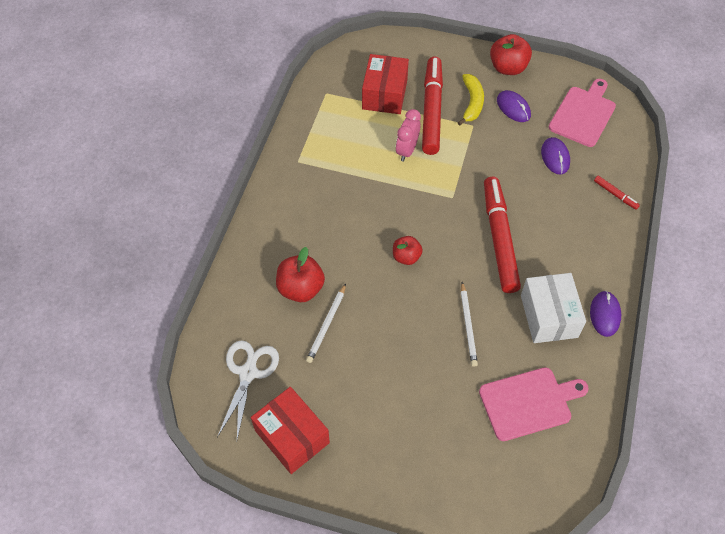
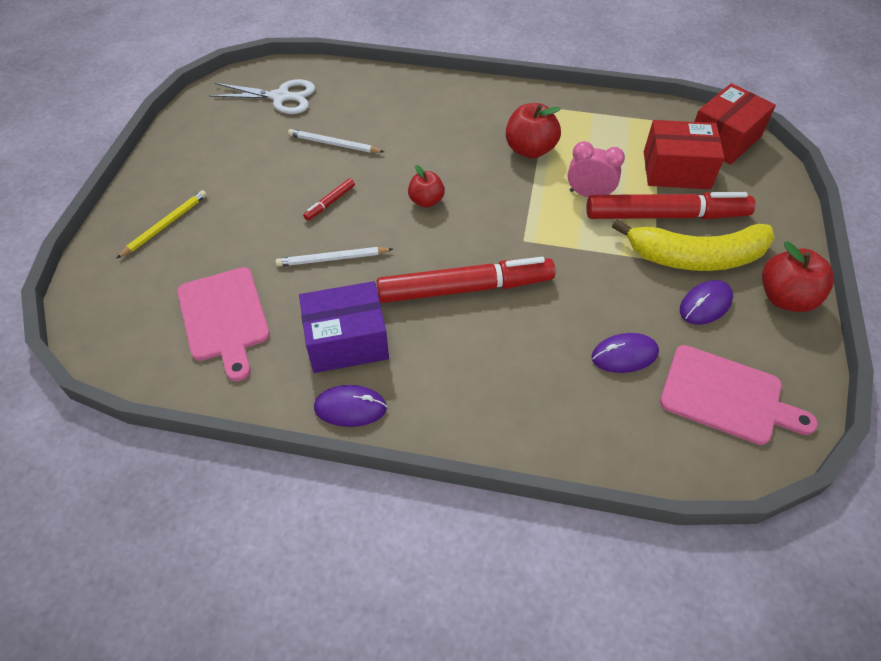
camera: 85 degrees right, 5 degrees down
red box [251,387,330,474] -> red box moved to [694,83,776,165]
red apple [276,247,325,302] -> red apple moved to [506,103,561,159]
yellow banana [457,74,484,126] -> yellow banana [612,219,775,271], size x1.64
white box [521,273,586,343] -> purple box [299,281,389,373]
red marker [594,176,640,210] -> red marker moved to [303,179,355,221]
none -> yellow pencil [116,190,207,259]

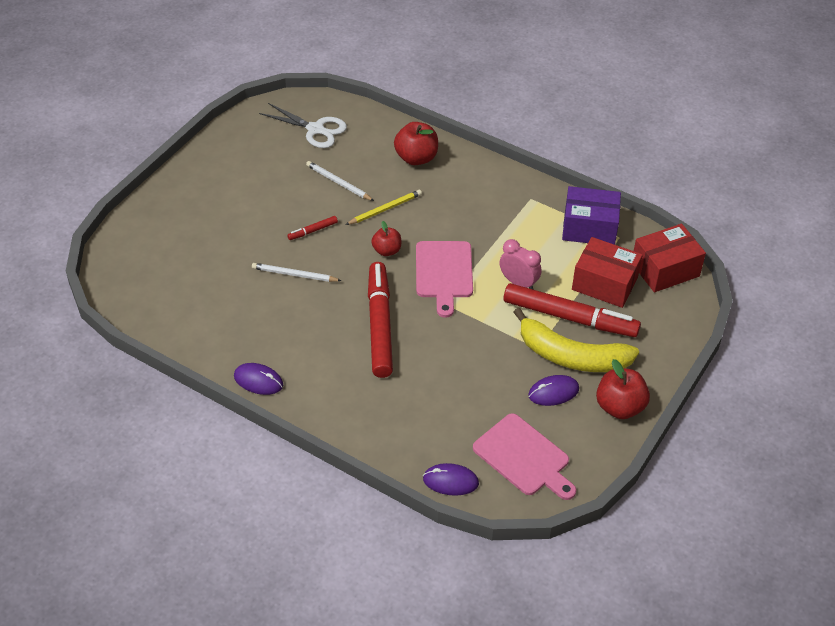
camera: 20 degrees right, 5 degrees down
yellow pencil [116,190,207,259] -> yellow pencil moved to [346,190,422,225]
pink cutting board [177,267,270,381] -> pink cutting board moved to [416,241,473,318]
purple box [299,281,389,373] -> purple box moved to [562,186,621,245]
red marker [377,257,555,303] -> red marker turned 105 degrees counterclockwise [368,262,393,378]
red apple [506,103,561,159] -> red apple moved to [394,122,438,165]
purple mouse [591,333,659,373] -> purple mouse moved to [423,463,479,496]

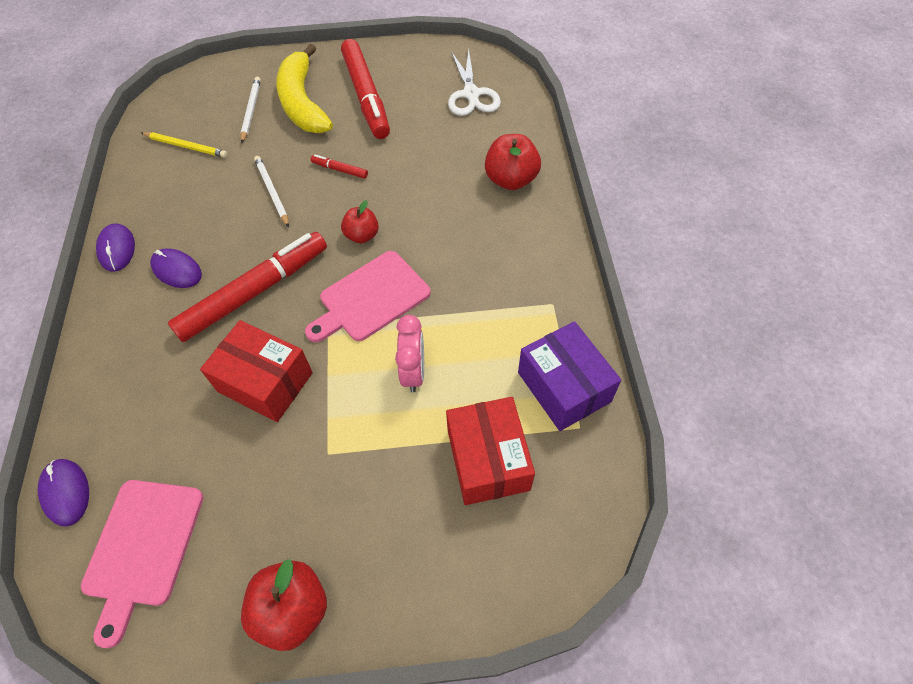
camera: 55 degrees right, 10 degrees up
white pencil [306,161,374,201] -> white pencil moved to [241,77,261,143]
yellow pencil [346,190,422,225] -> yellow pencil moved to [141,132,228,158]
red marker [504,283,641,337] -> red marker moved to [341,39,390,139]
yellow banana [513,308,639,372] -> yellow banana moved to [276,44,333,133]
purple mouse [528,375,579,406] -> purple mouse moved to [150,248,202,288]
red box [634,224,706,292] -> red box moved to [200,320,313,422]

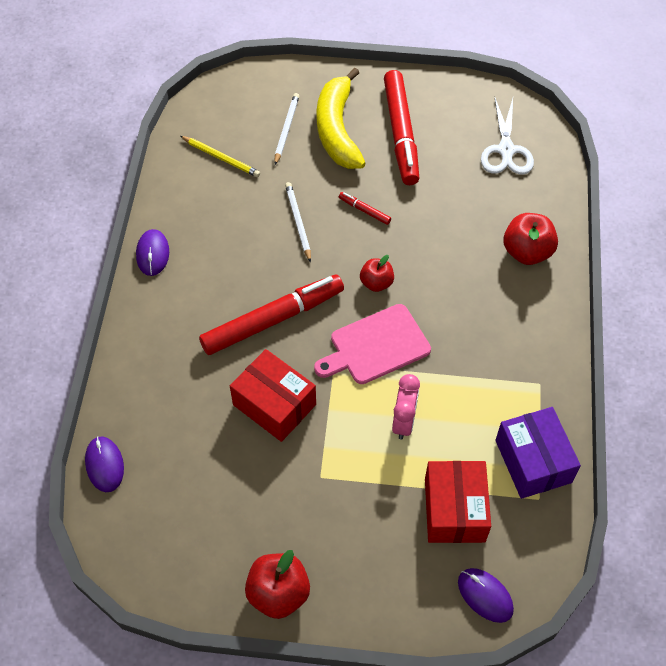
camera: 10 degrees right, 0 degrees up
pink cutting board [81,480,203,648] -> none
purple mouse [150,248,202,288] -> purple mouse moved to [458,568,514,623]

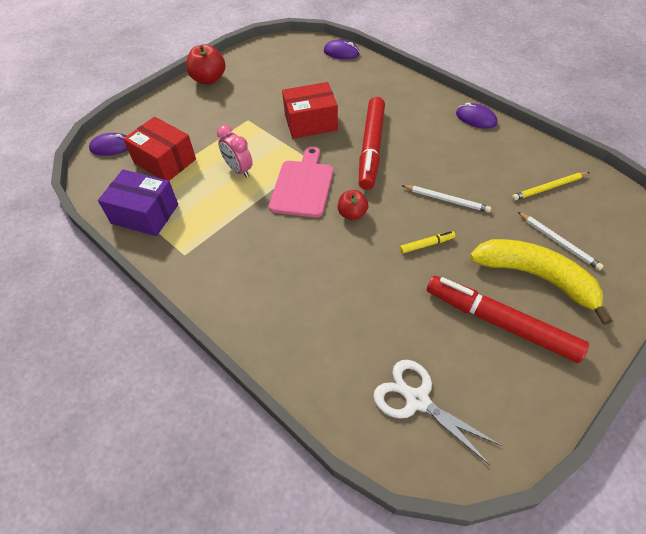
camera: 130 degrees right, 5 degrees down
red marker [339,192,391,225] -> yellow marker [400,231,456,253]
red apple [503,213,558,265] -> none

